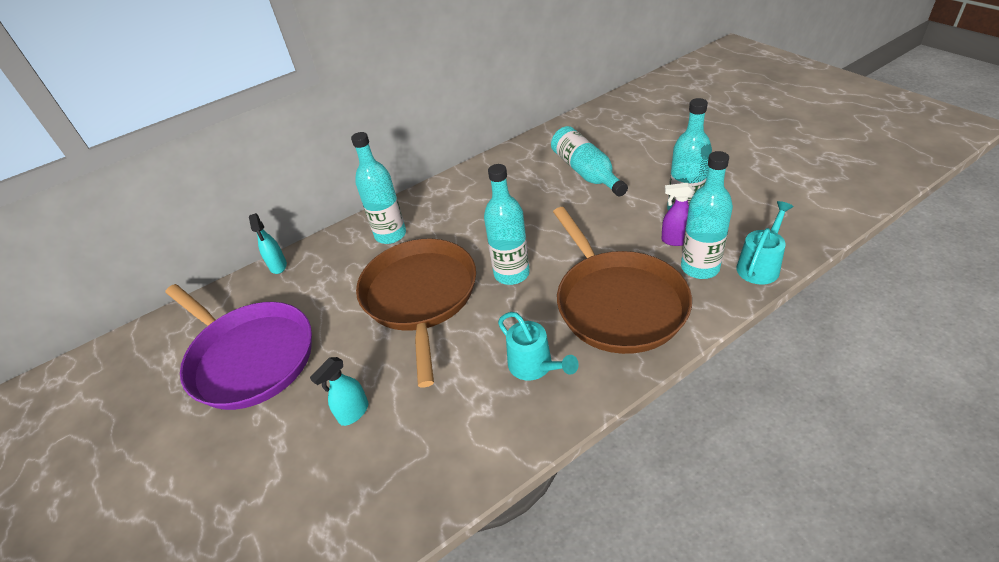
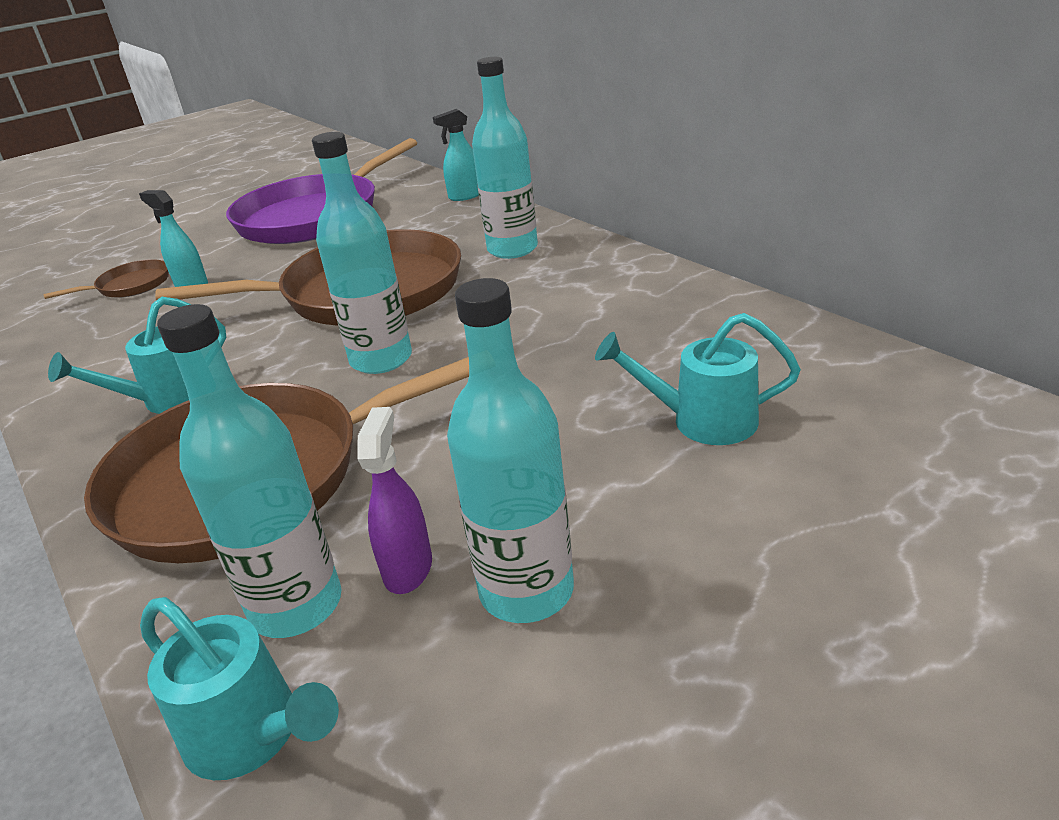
camera: 85 degrees right, 10 degrees down
turquoise bottle [551,126,628,197] -> turquoise watering can [595,313,801,445]
none -> brown pan [43,259,169,299]

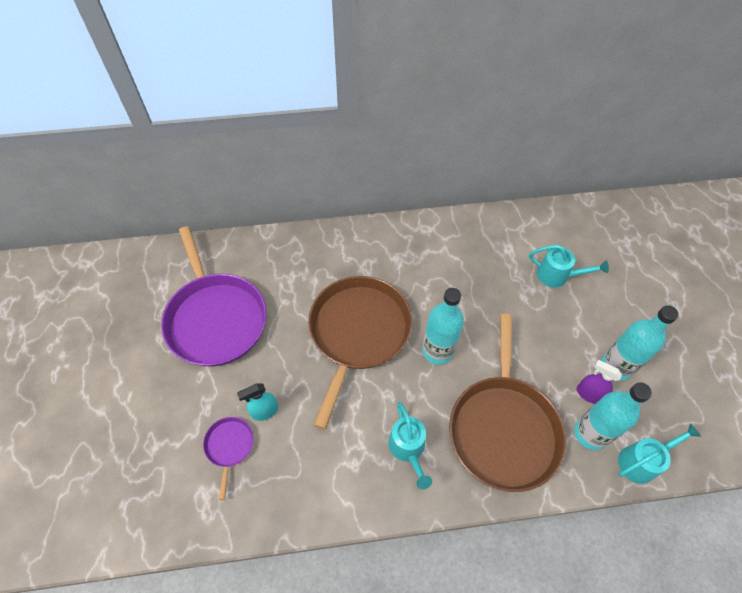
camera: 65 degrees left, 25 degrees up
brown pan [43,259,169,299] -> purple pan [203,417,254,500]
turquoise spray bottle [433,109,479,201] -> none
turquoise bottle [472,57,538,259] -> none
turquoise watering can [595,313,801,445] -> turquoise watering can turned 105 degrees counterclockwise [529,245,609,287]

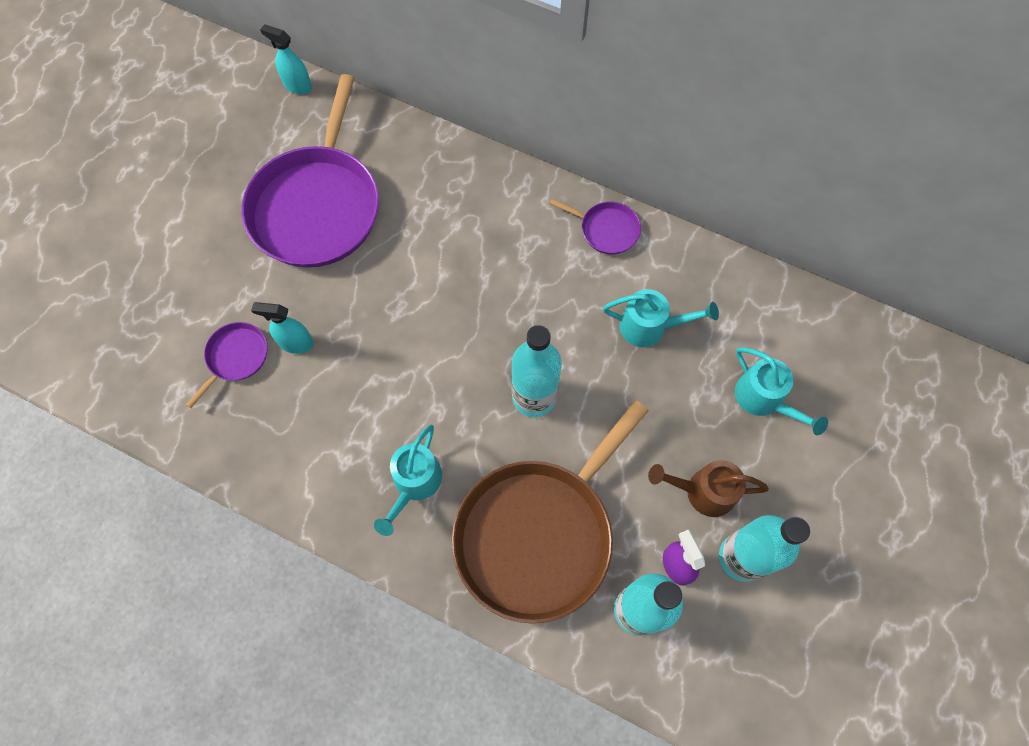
camera: 35 degrees right, 10 degrees up
brown pan [308,276,412,430] -> none
turquoise watering can [618,423,701,484] -> turquoise watering can moved to [603,289,719,347]
none -> turquoise spray bottle [260,24,312,94]
none -> purple pan [550,198,641,254]
none -> brown watering can [648,460,769,517]

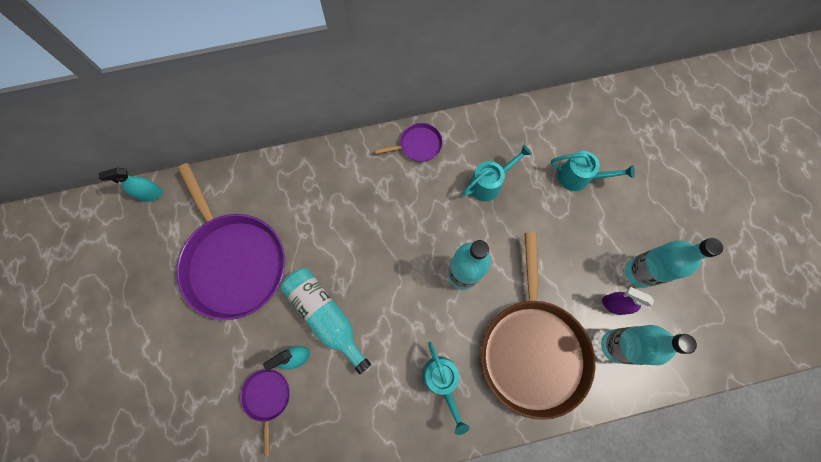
camera: 40 degrees left, 5 degrees up
brown watering can [648,460,769,517] -> none
none -> turquoise bottle [281,268,371,374]

